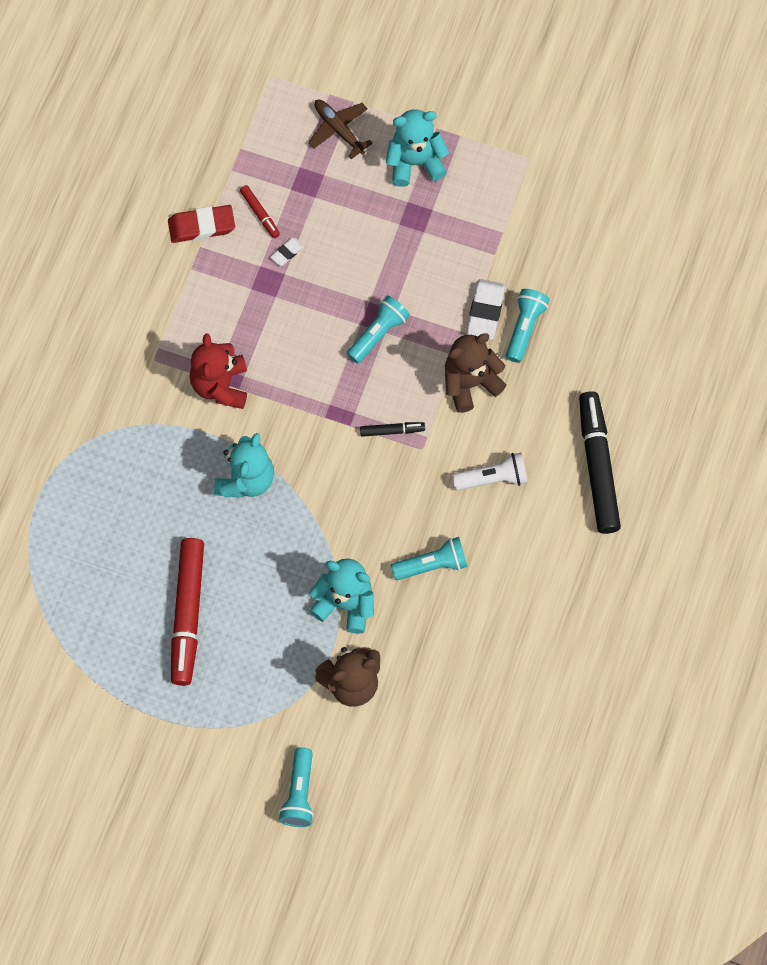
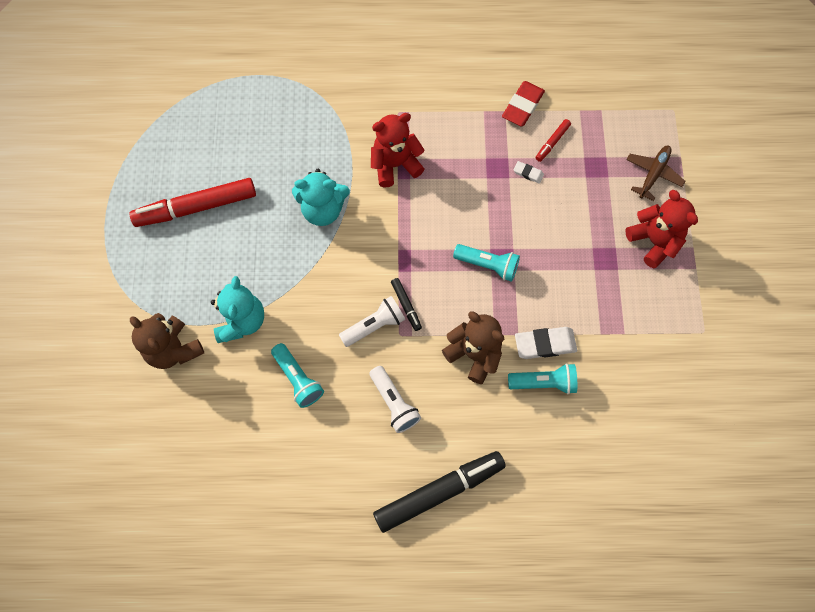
camera: 70 degrees right, 0 degrees up
red eraser [168,205,235,243] -> red eraser turned 60 degrees clockwise [502,81,545,126]
turquoise flashlight [279,747,314,827] -> none
turquoise teddy bear [386,109,449,187] -> red teddy bear [625,190,698,268]
none -> white flashlight [339,296,405,347]

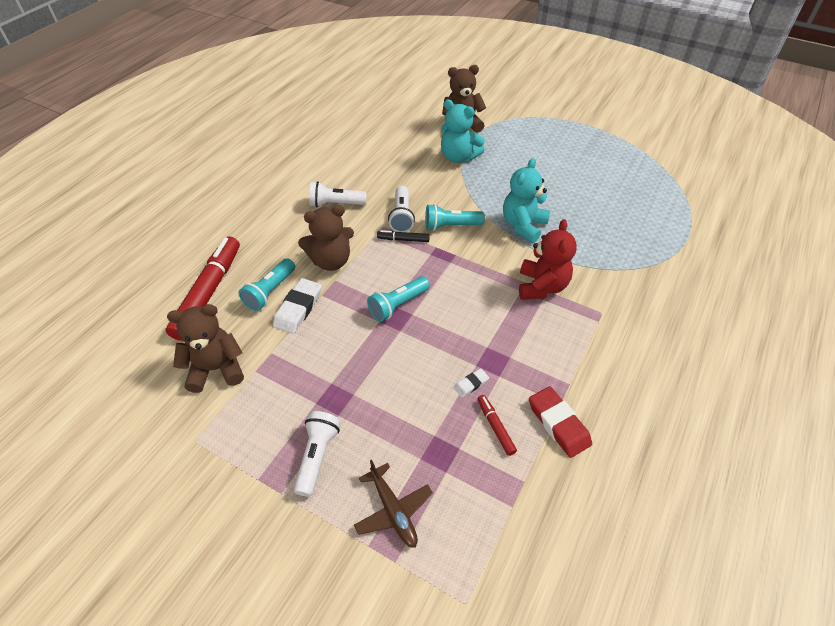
camera: 120 degrees right, 20 degrees down
red marker [130,178,256,227] -> red marker moved to [166,237,240,341]
turquoise flashlight [271,343,324,408] -> turquoise flashlight moved to [425,204,485,231]
black marker [373,451,506,533] -> none
red teddy bear [625,190,698,268] -> white flashlight [294,411,341,497]
none -> brown teddy bear [167,304,244,393]

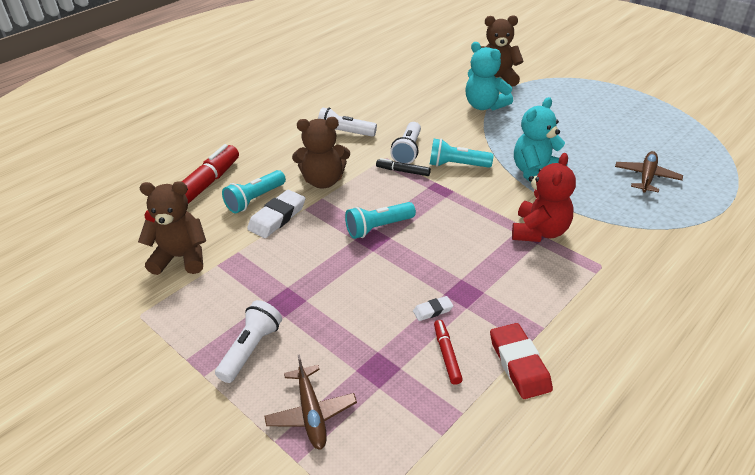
camera: 15 degrees right, 10 degrees down
none -> brown plane [615,151,683,193]

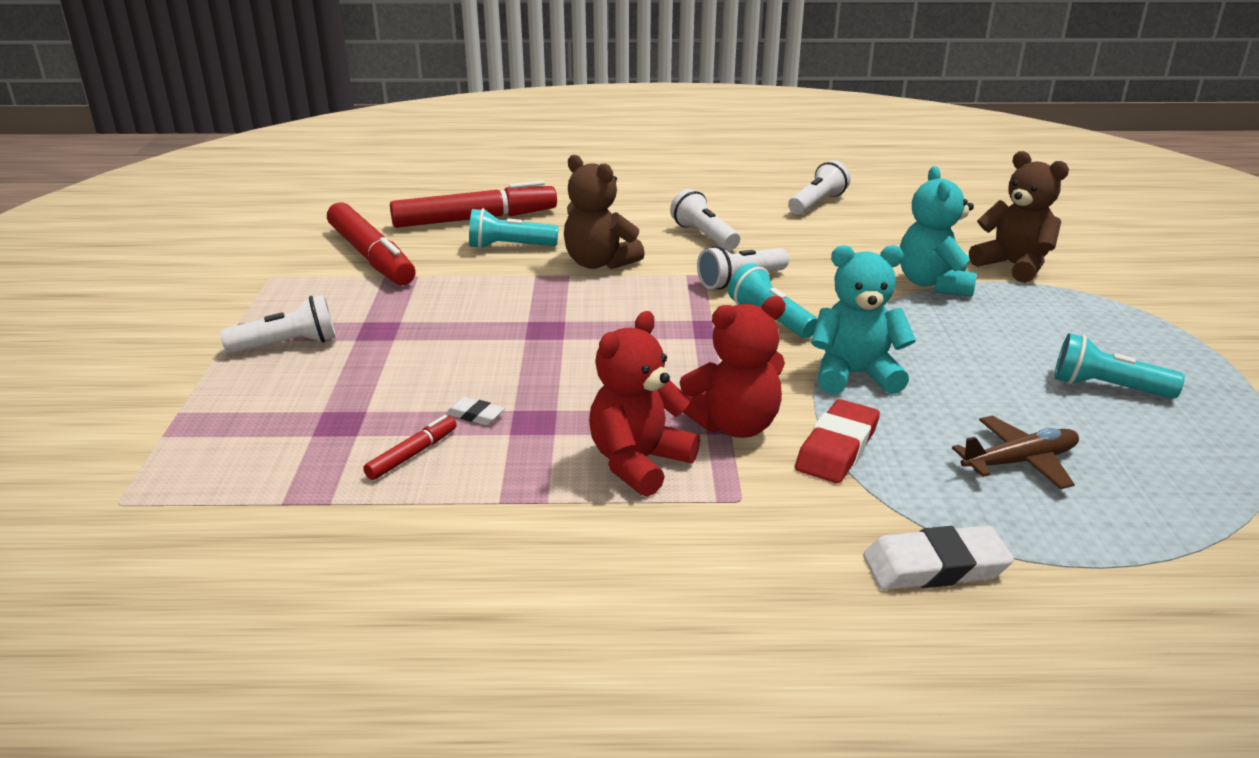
camera: 45 degrees right, 10 degrees down
brown teddy bear [138,181,206,275] -> red marker [327,202,416,285]
white eraser [247,190,305,238] -> white eraser moved to [863,525,1014,590]
brown plane [264,354,357,450] -> none
turquoise flashlight [345,202,416,239] -> turquoise flashlight moved to [1054,333,1185,399]
black marker [376,158,431,176] -> none
red eraser [490,323,553,399] -> red eraser moved to [795,399,880,483]
none -> red teddy bear [589,311,700,497]
none -> white flashlight [788,160,851,215]

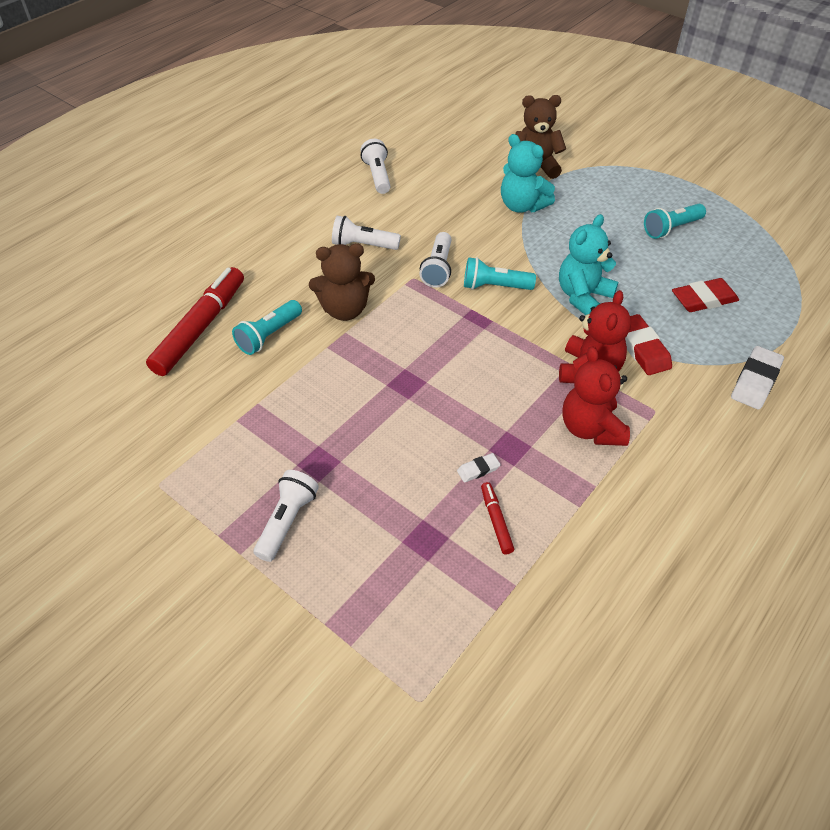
camera: 50 degrees left, 20 degrees up
red marker [327,202,416,285] -> none
brown plane [952,416,1079,489] -> red eraser [672,278,739,312]

